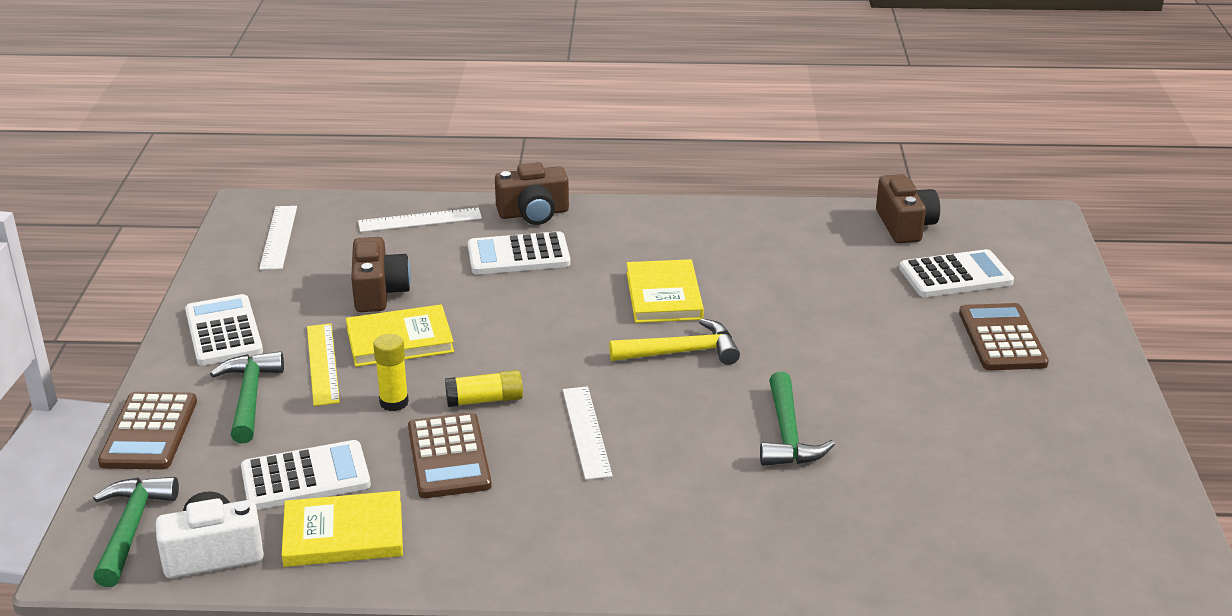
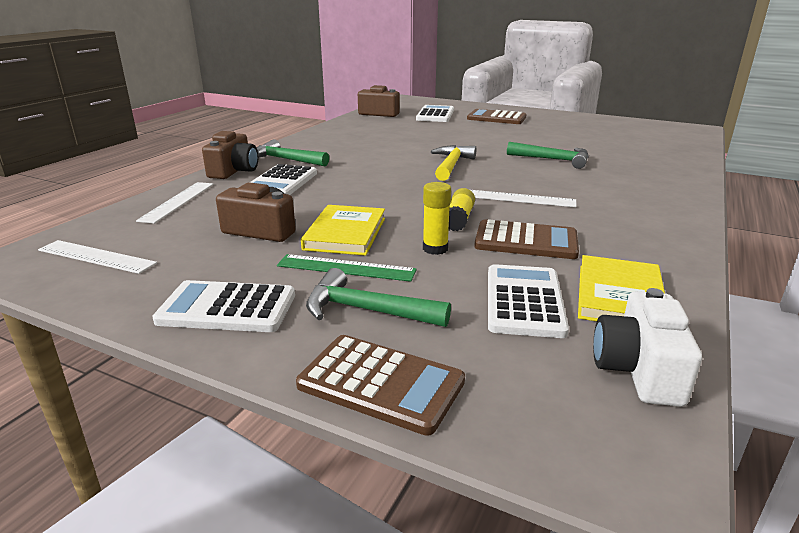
camera: 65 degrees left, 5 degrees down
green hammer [93,477,179,587] -> green hammer moved to [257,139,329,166]
yellow ruler [307,324,340,406] -> green ruler [277,254,417,282]
yellow book [626,259,704,323] -> none

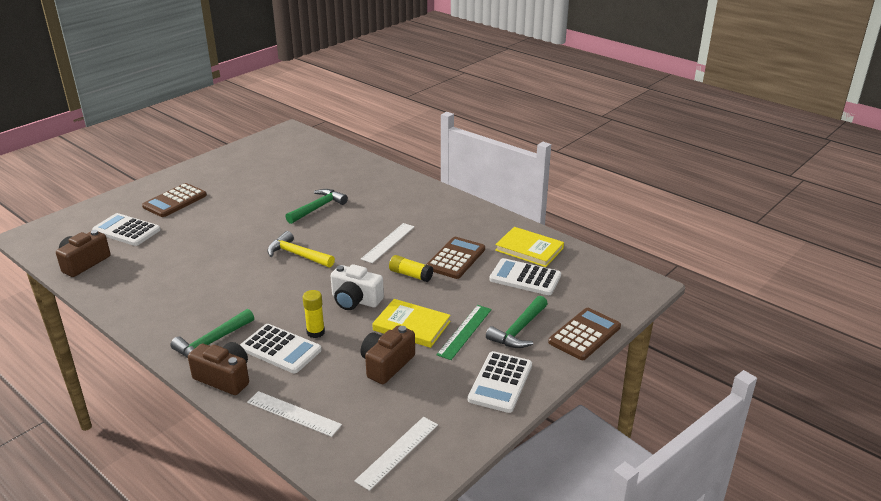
camera: 75 degrees left, 5 degrees up
yellow glue stick [423,182,451,255] -> yellow glue stick moved to [303,290,325,338]
white camera [593,288,702,407] -> white camera moved to [330,264,384,310]

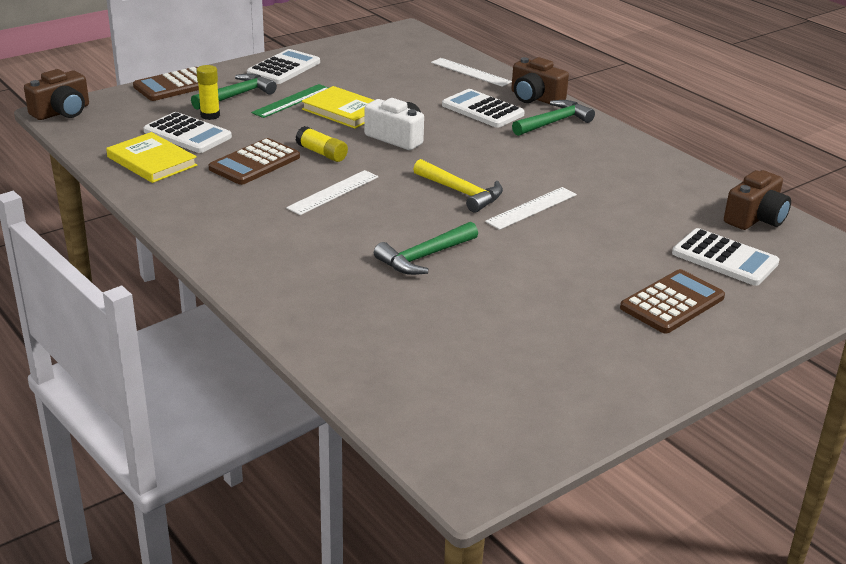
camera: 170 degrees left, 0 degrees up
yellow glue stick [303,290,325,338] -> yellow glue stick moved to [197,65,220,120]
white ruler [354,417,438,491] -> white ruler moved to [485,187,577,230]
brown camera [360,325,415,384] -> brown camera moved to [24,69,89,120]

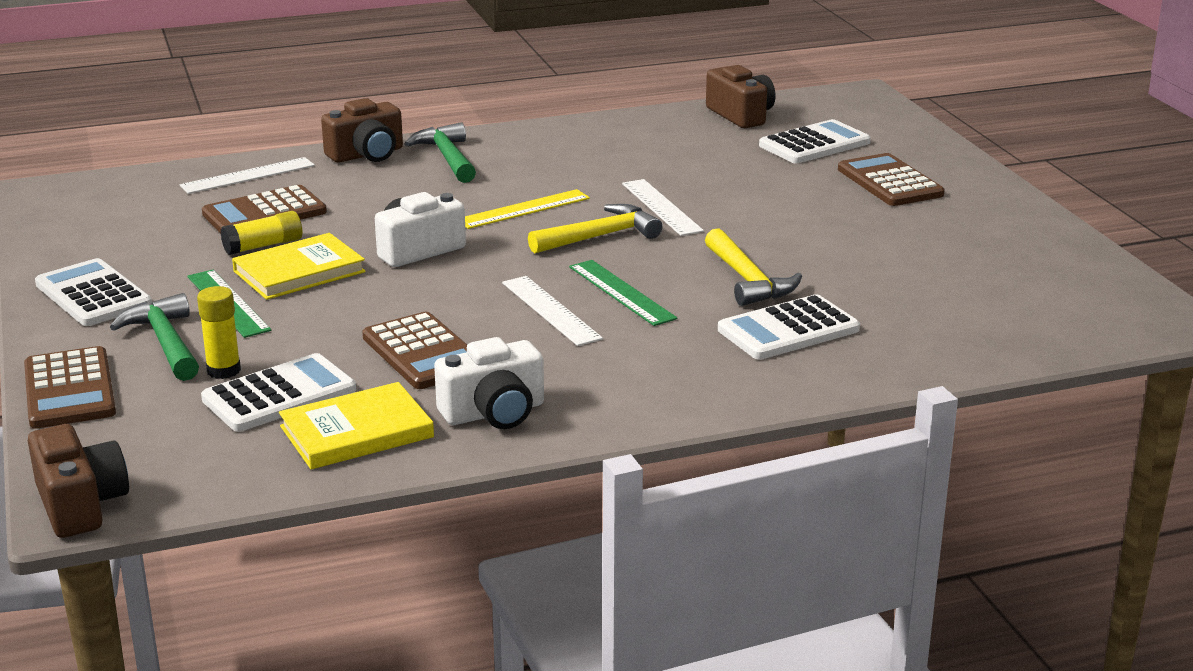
camera: 70 degrees left, 5 degrees down
yellow glue stick [296,126,348,162] -> yellow glue stick moved to [221,211,302,255]
green hammer [374,222,478,275] -> yellow hammer [705,228,802,306]
white calculator [442,89,525,128] -> white calculator moved to [718,294,860,360]
none -> brown calculator [202,185,327,233]
none -> white camera [434,337,544,429]
none -> yellow ruler [465,189,590,229]
none -> green ruler [569,260,677,326]

